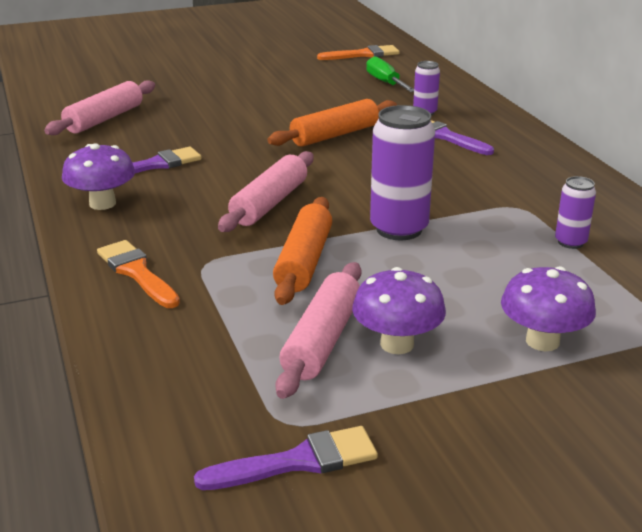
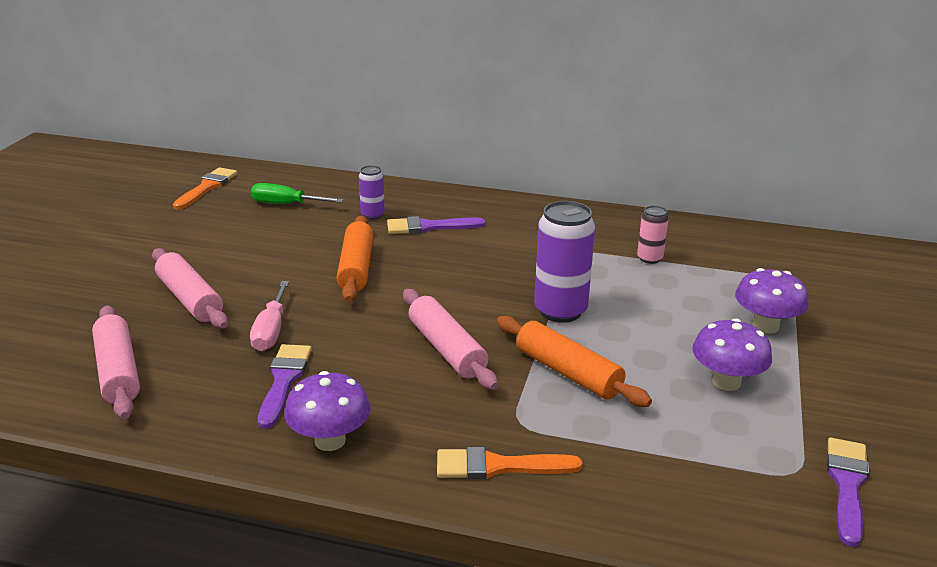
camera: 55 degrees left, 0 degrees up
pink rolling pin [275,262,361,399] -> pink rolling pin moved to [152,248,228,329]
purple can [555,176,596,249] -> pink can [637,205,669,264]
none -> pink screwdriver [250,281,289,351]

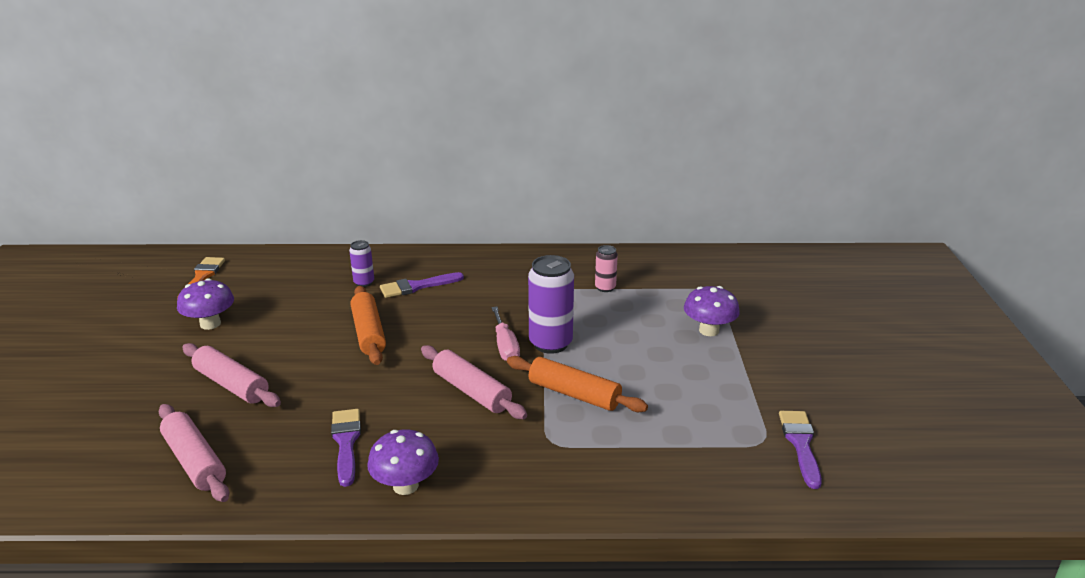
camera: 15 degrees left, 0 degrees up
pink screwdriver [250,281,289,351] -> pink screwdriver moved to [491,307,520,361]
green screwdriver [251,183,343,204] -> none
orange brush [437,447,583,479] -> none
purple mushroom [692,318,772,391] -> purple mushroom moved to [177,278,234,330]

